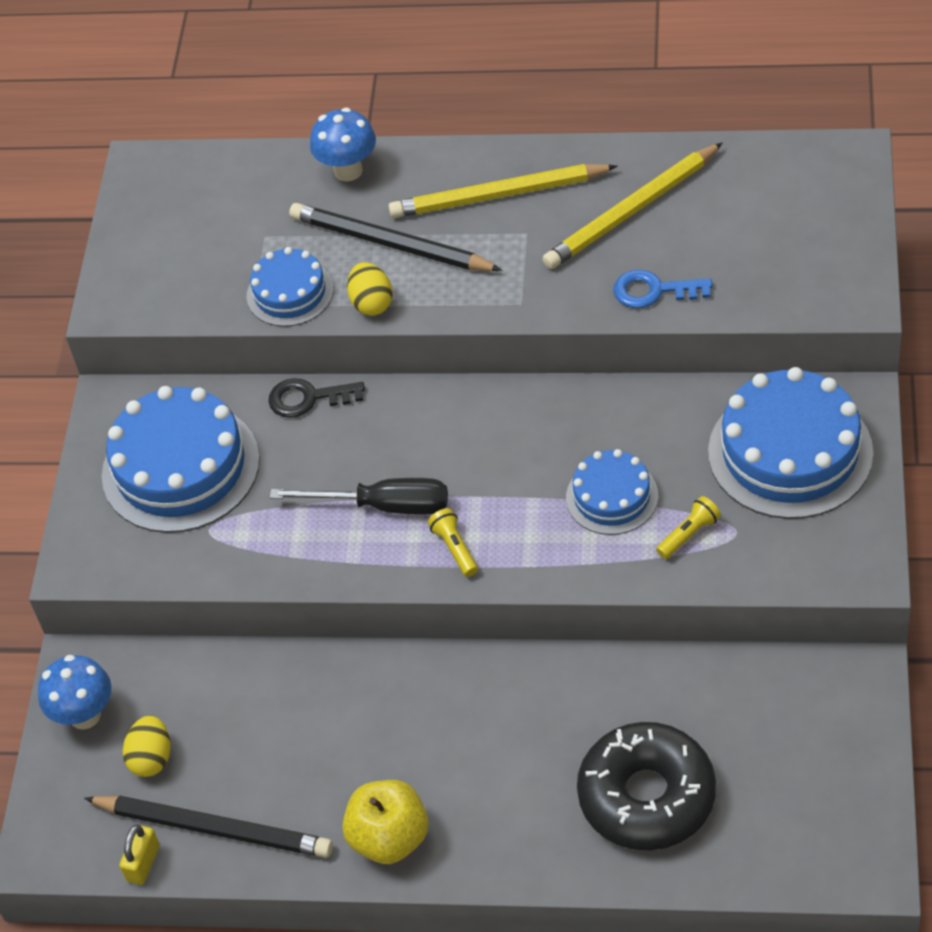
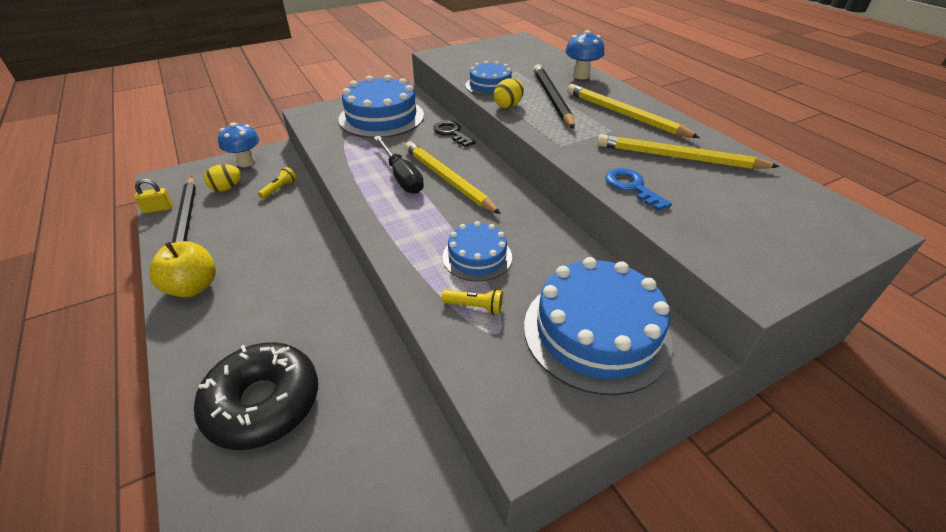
camera: 50 degrees right, 10 degrees down
yellow flashlight [428,508,478,577] -> yellow flashlight moved to [258,167,297,199]
none -> yellow pencil [405,142,501,214]

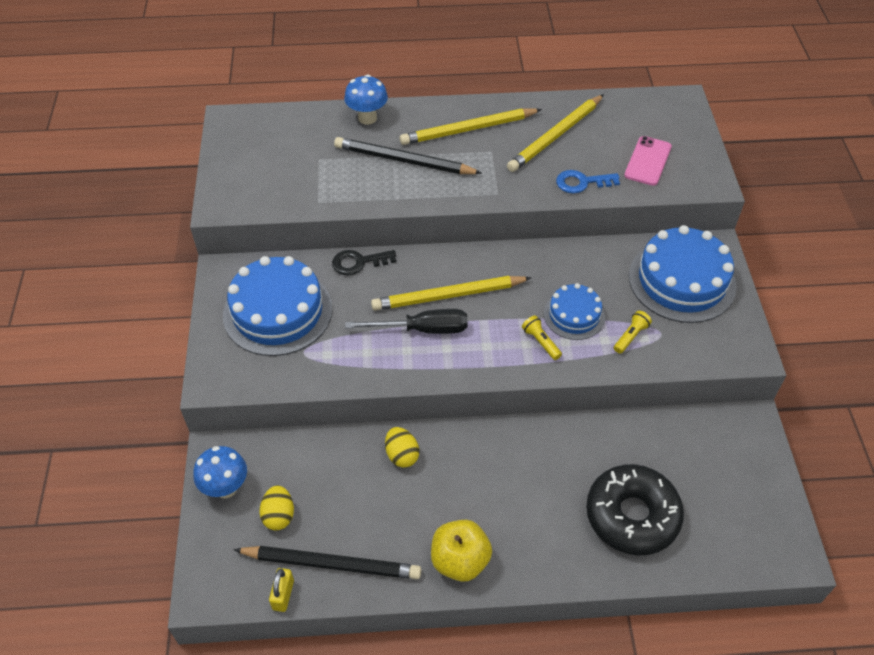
camera: 65 degrees left, 10 degrees up
yellow flashlight [258,167,297,199] -> yellow flashlight moved to [522,316,562,360]
blue cake [465,61,512,96] -> none
yellow egg [494,78,524,108] -> yellow egg moved to [385,427,419,468]
none -> pink phone [624,136,672,186]

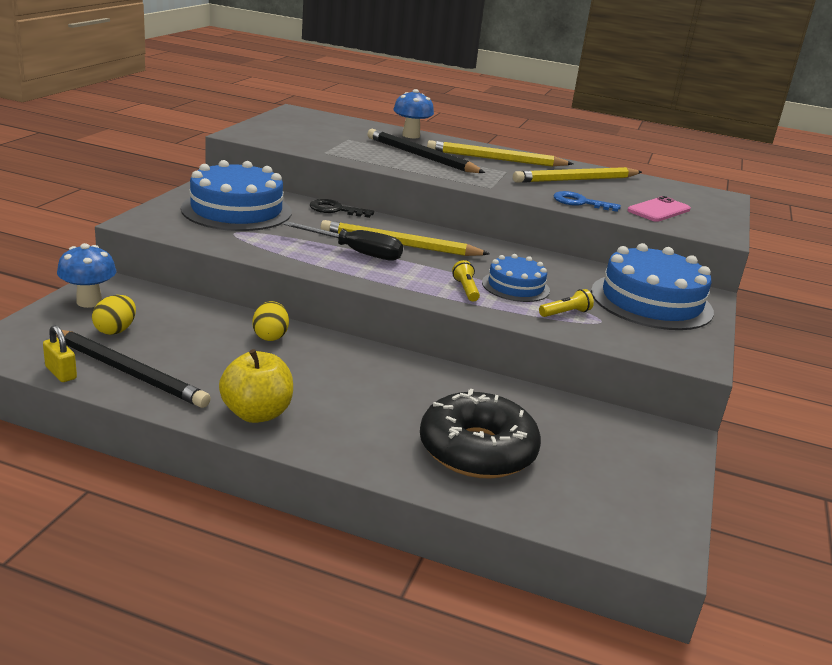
camera: 20 degrees right, 25 degrees down
yellow padlock [269,568,294,612] -> yellow padlock turned 75 degrees counterclockwise [43,325,77,382]

